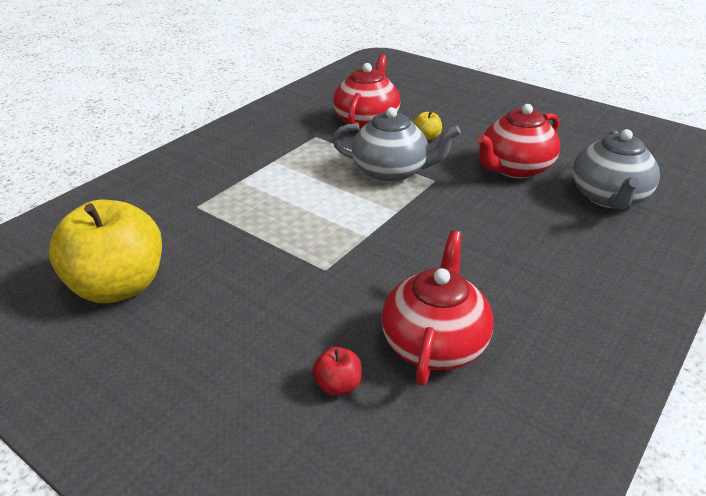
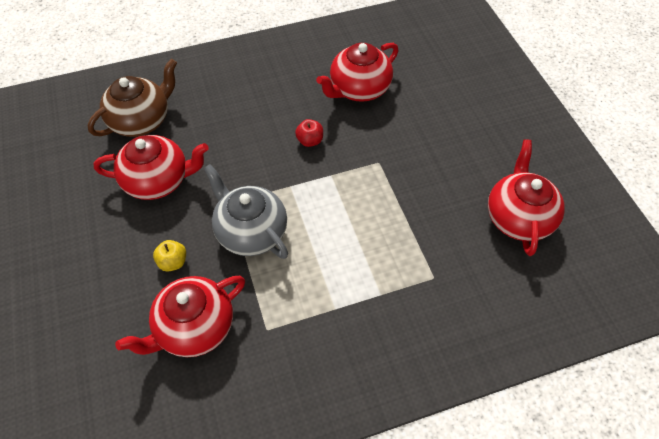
camera: 145 degrees left, 20 degrees up
yellow apple [49,200,162,303] -> red teapot [488,140,565,256]
red apple [312,347,362,396] -> red apple moved to [295,119,323,147]
grey teapot [572,129,660,210] -> brown teapot [88,59,177,137]

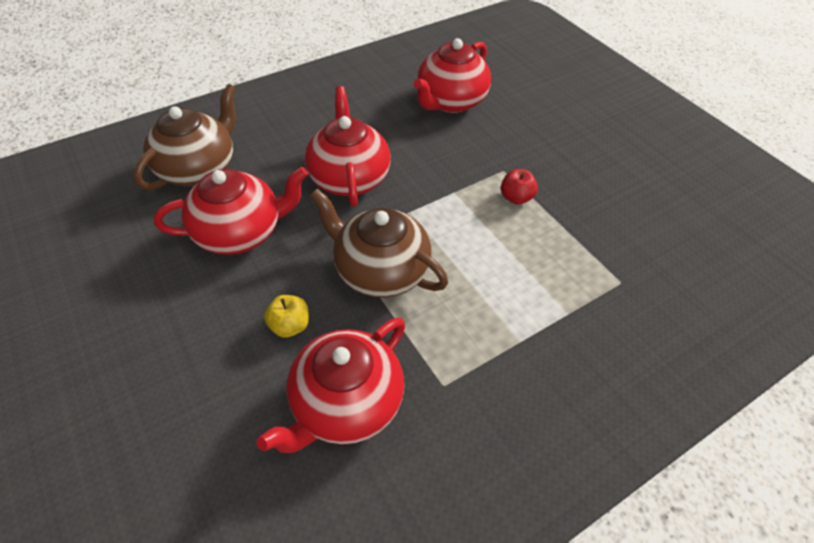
camera: 15 degrees left, 5 degrees down
grey teapot [204,164,288,259] -> brown teapot [310,188,448,298]
red apple [295,119,323,147] -> red apple moved to [501,169,538,205]
red teapot [488,140,565,256] -> red teapot moved to [305,86,391,207]

